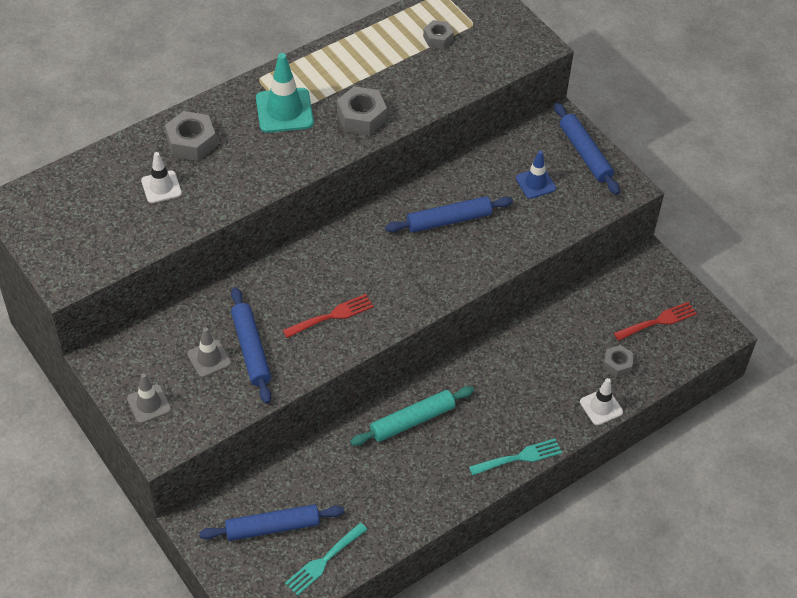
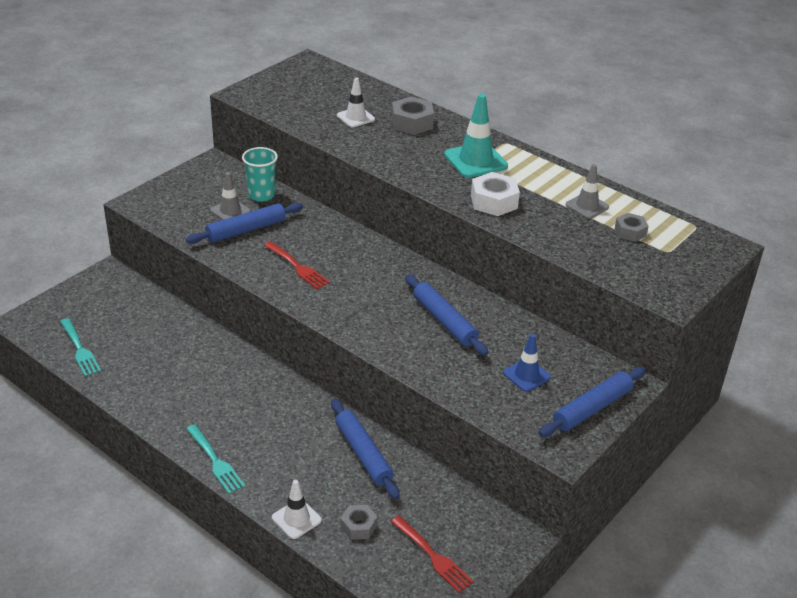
camera: 75 degrees right, 15 degrees down
grey traffic cone [127,373,171,424] -> grey traffic cone moved to [566,164,609,219]
blue rolling pin [199,504,344,541] -> blue rolling pin moved to [331,399,400,499]
turquoise fork [285,523,368,596] -> turquoise fork turned 150 degrees counterclockwise [60,318,101,377]
grey nut [337,86,387,135] -> white nut [471,172,520,216]
turquoise rolling pin [350,386,474,446] -> none
none -> turquoise cup [242,147,278,202]

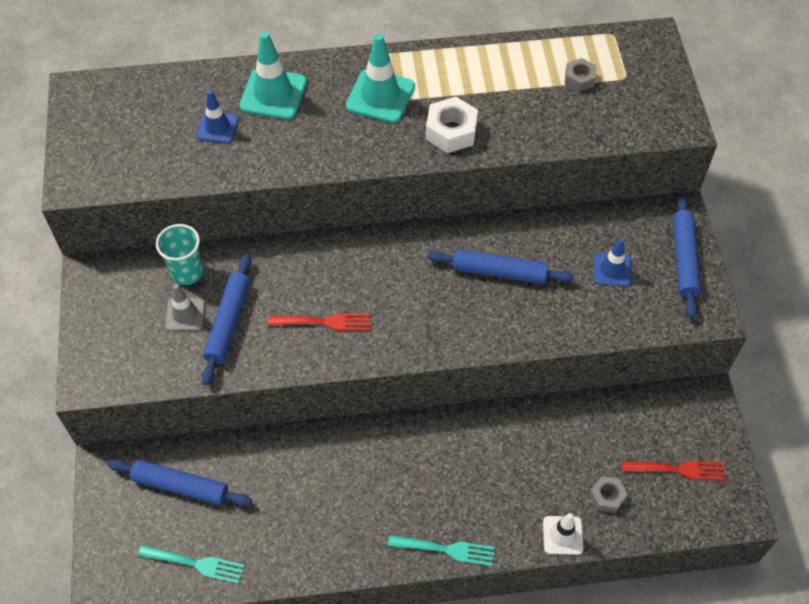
camera: 45 degrees left, 20 degrees up
blue rolling pin [331,399,400,499] -> blue rolling pin moved to [107,459,252,506]
white traffic cone [337,78,375,128] -> blue traffic cone [196,90,239,144]
grey nut [392,97,434,135] -> turquoise traffic cone [239,31,307,120]
grey traffic cone [566,164,609,219] -> none

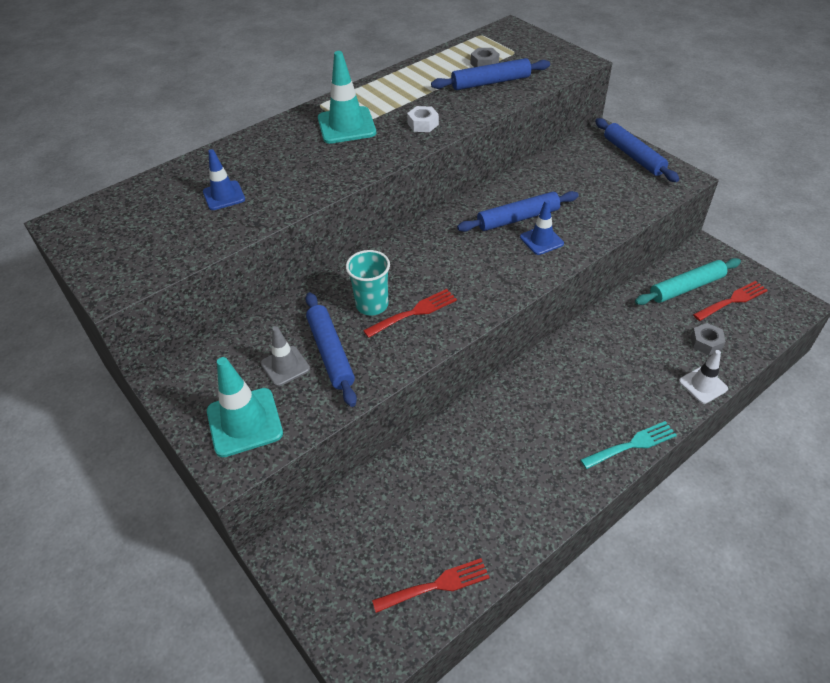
camera: 30 degrees left, 10 degrees down
blue rolling pin [107,459,252,506] -> blue rolling pin moved to [431,58,550,90]
turquoise fork [138,545,245,584] -> red fork [372,558,490,613]
turquoise cup [156,224,203,285] -> turquoise cup moved to [346,250,390,316]
turquoise traffic cone [239,31,307,120] -> turquoise traffic cone moved to [207,357,283,457]
white nut [426,97,478,153] -> white nut [407,106,439,132], size x0.62
blue traffic cone [594,238,631,286] -> blue traffic cone moved to [520,200,564,255]
none -> turquoise rolling pin [635,258,741,305]

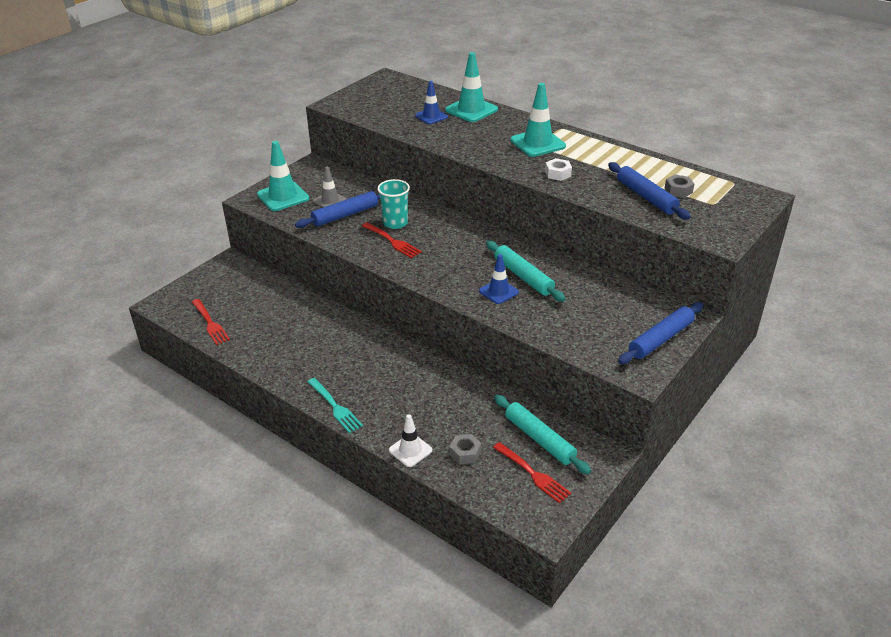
camera: 75 degrees right, 10 degrees down
blue rolling pin [457,191,579,232] -> turquoise rolling pin [486,241,565,302]
none -> turquoise traffic cone [445,52,498,122]

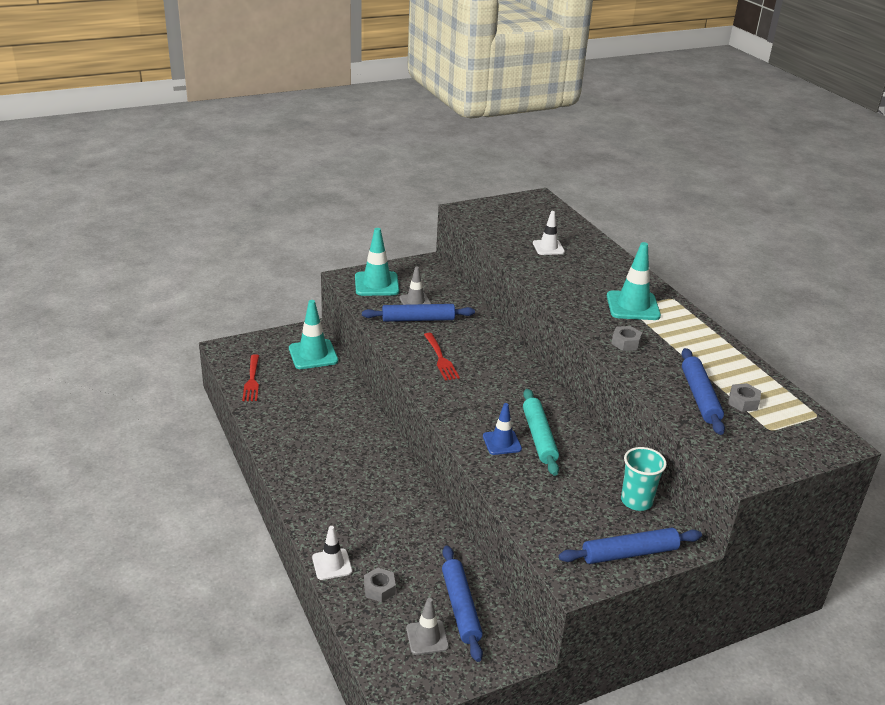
camera: 25 degrees right, 5 degrees down
turquoise fork [308,378,363,433] -> none
turquoise cup [377,179,410,229] -> turquoise cup moved to [621,447,667,511]
blue traffic cone [415,81,448,124] -> white traffic cone [533,211,565,255]
turquoise traffic cone [445,52,498,122] -> turquoise traffic cone moved to [289,300,338,369]
red fork [493,442,571,503] -> grey traffic cone [406,598,449,655]
turquoise rolling pin [494,395,591,474] -> blue rolling pin [442,545,483,662]
white nut [545,158,572,181] -> grey nut [611,326,642,351]

